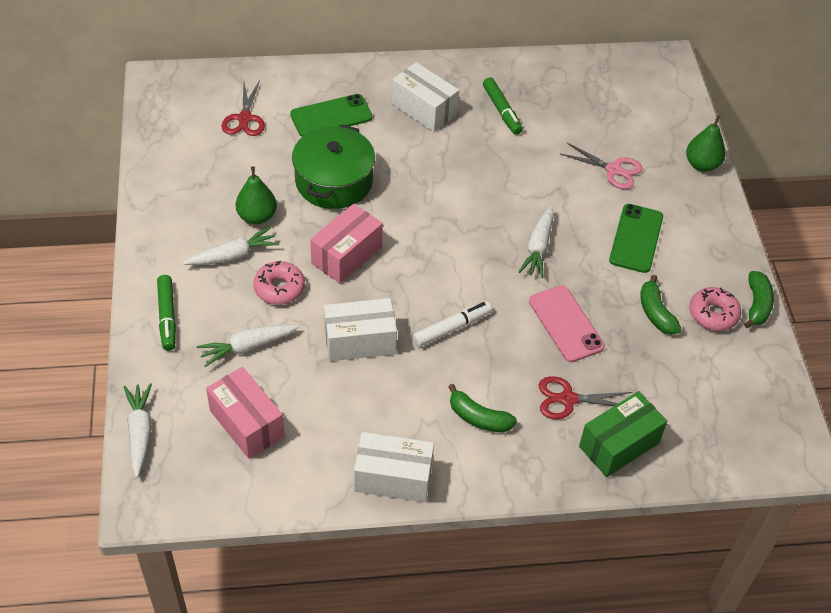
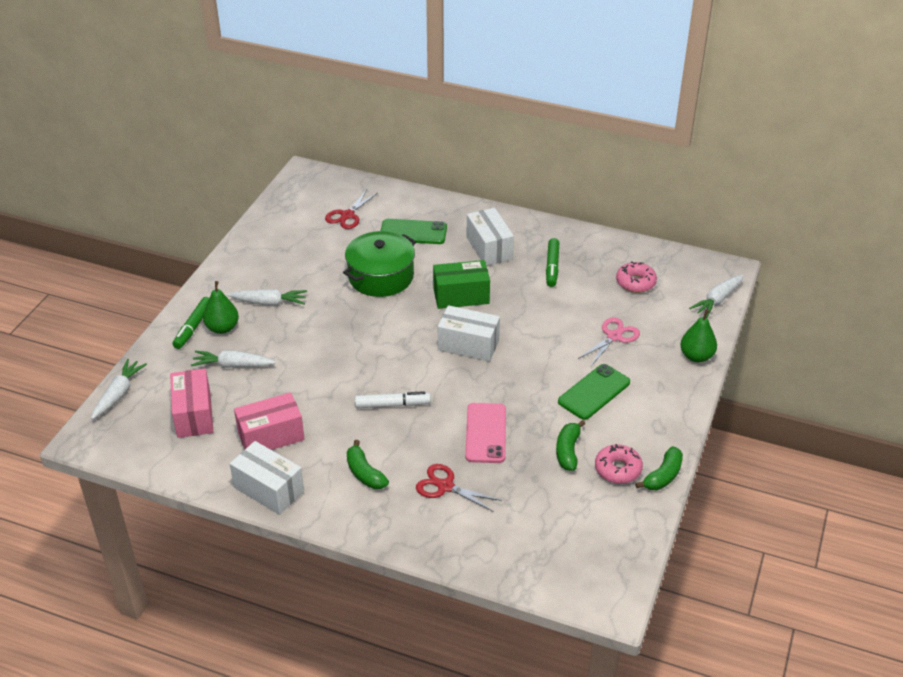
camera: 30 degrees right, 10 degrees down
green pear [236,166,277,224] -> green pear moved to [203,281,239,334]
pink donut [253,261,305,305] -> pink donut moved to [616,261,657,293]
pink box [310,204,383,283] -> pink box moved to [234,392,305,450]
white box [324,298,397,361] -> white box moved to [438,305,500,362]
white carrot [518,206,554,278] -> white carrot moved to [689,275,743,318]
pink scissors [559,142,643,189] -> pink scissors turned 105 degrees counterclockwise [578,317,640,366]
green box [579,391,667,477] -> green box moved to [433,260,490,309]

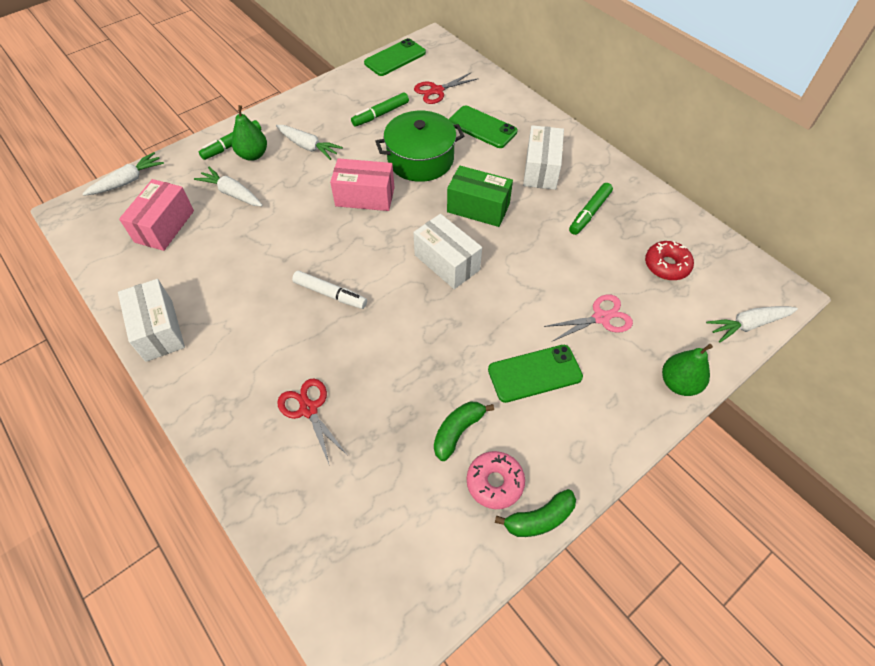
camera: 30 degrees right, 15 degrees up
pink box [234,392,305,450] -> pink box moved to [330,158,394,211]
green banana [347,440,389,489] -> none
pink phone [465,403,506,463] -> none
pink donut [616,261,657,293] -> red donut [645,241,694,280]
none -> green marker [351,92,409,127]
none -> green phone [364,38,426,76]

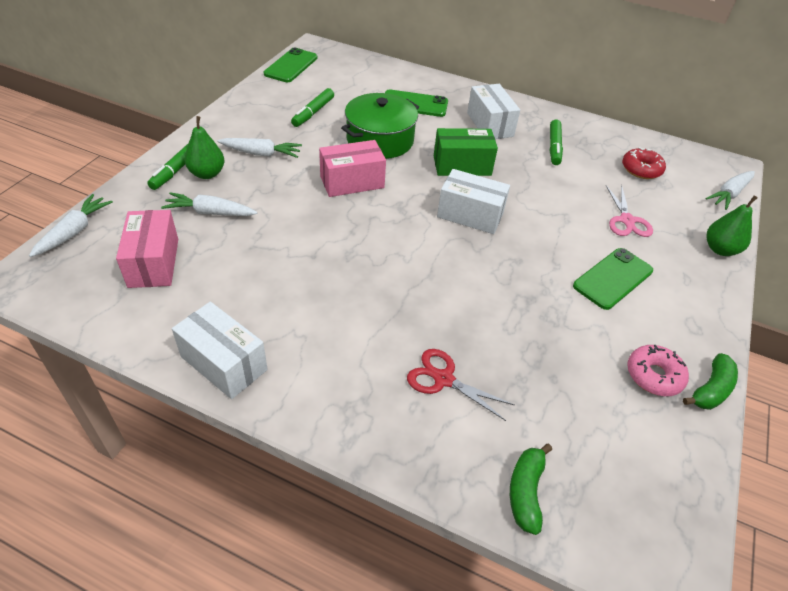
camera: 30 degrees left, 10 degrees down
white marker [292,271,367,309] -> none
red scissors [414,73,479,104] -> none
green banana [434,402,494,461] -> green banana moved to [510,444,552,535]
pink scissors [544,295,633,341] -> pink scissors turned 135 degrees clockwise [606,185,653,237]

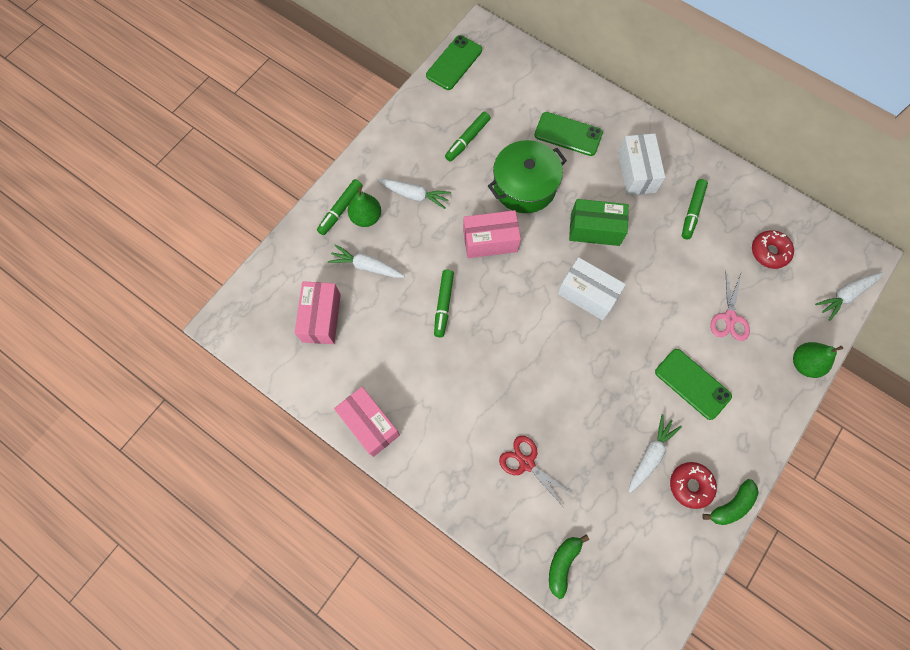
camera: 15 degrees right, 25 degrees up
white carrot [29,194,113,257] -> white carrot moved to [629,414,682,493]
white box [172,302,268,399] -> pink box [334,387,400,457]
green phone [573,248,653,310] -> green phone turned 75 degrees clockwise [655,349,732,420]
pink donut [627,345,689,396] -> red donut [670,462,717,509]
none -> green marker [434,270,454,337]

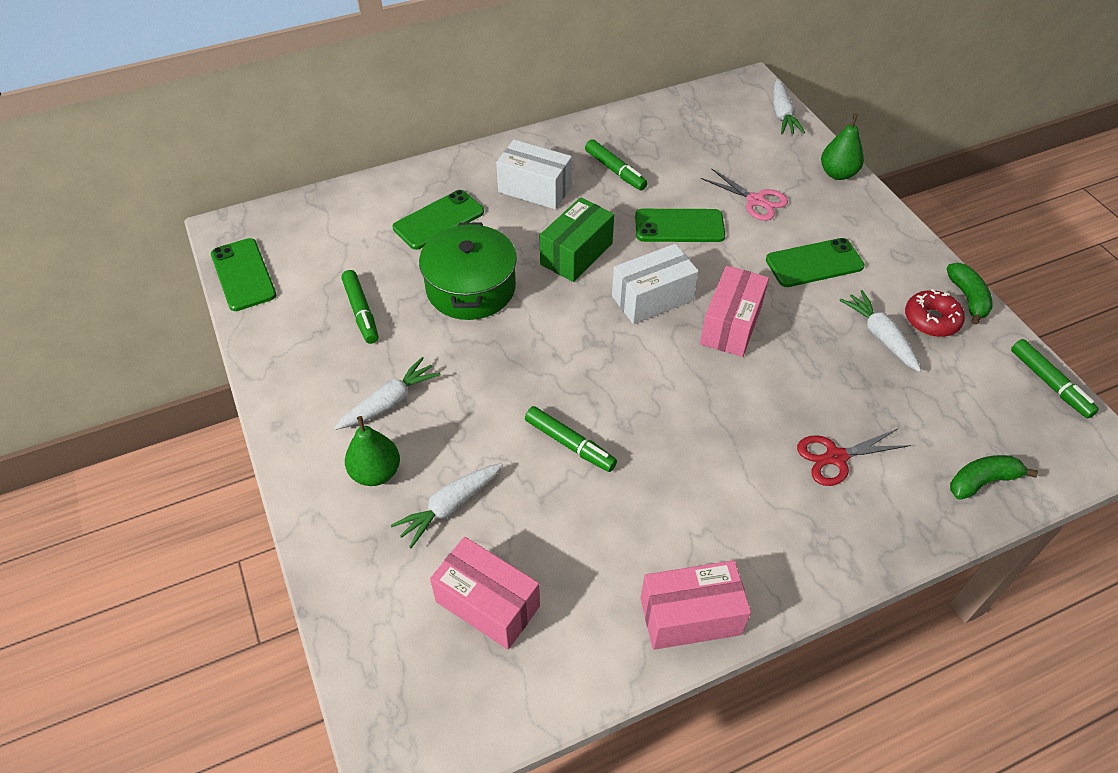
camera: 60 degrees left, 20 degrees down
green marker [317,179,362,235] -> green marker moved to [1011,339,1099,418]
pink box [463,210,521,258] -> pink box moved to [700,266,769,357]
green banana [549,534,589,599] -> green banana turned 105 degrees clockwise [950,455,1038,500]
red donut [752,230,794,269] -> none
none -> green phone [635,209,725,242]

